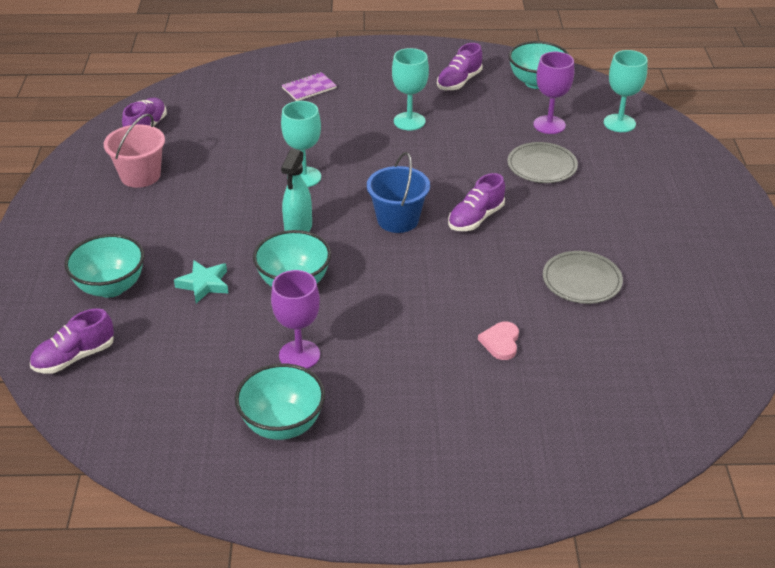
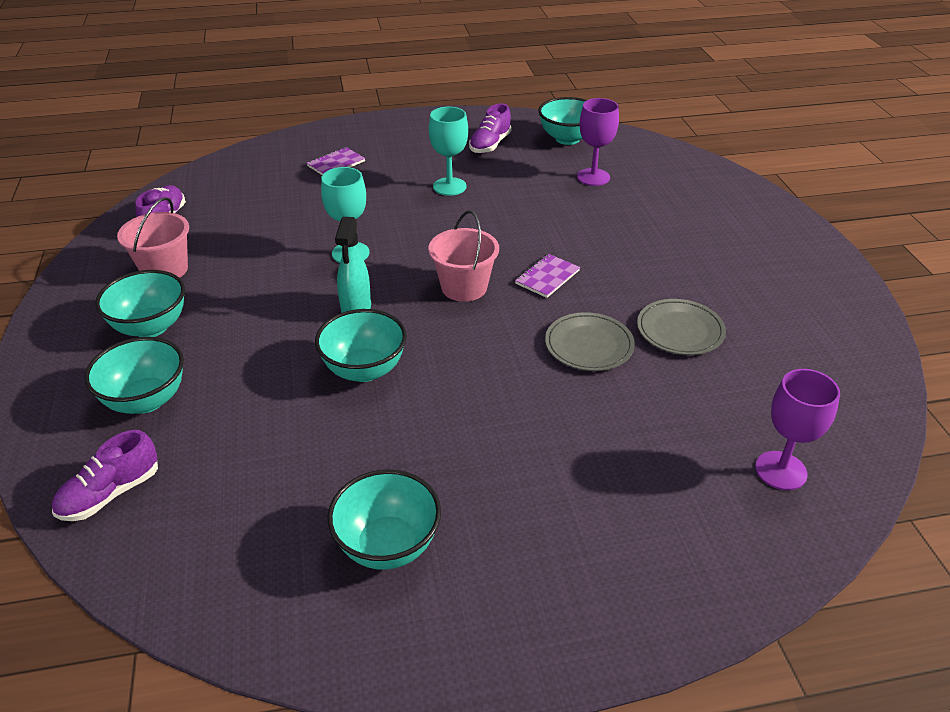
camera: 10 degrees left, 0 degrees up
turquoise star [174,260,228,303] -> none
purple goblet [271,270,320,369] -> purple goblet moved to [755,369,840,490]
blue bucket [367,152,430,233] -> pink bucket [428,210,499,302]
purple shoe [448,173,505,231] -> purple notebook [515,254,580,298]
pink heart [478,322,519,360] -> none
grey plate [508,142,578,183] -> grey plate moved to [545,312,635,371]
turquoise goblet [604,50,648,132] -> none
none -> turquoise bowl [95,270,185,337]

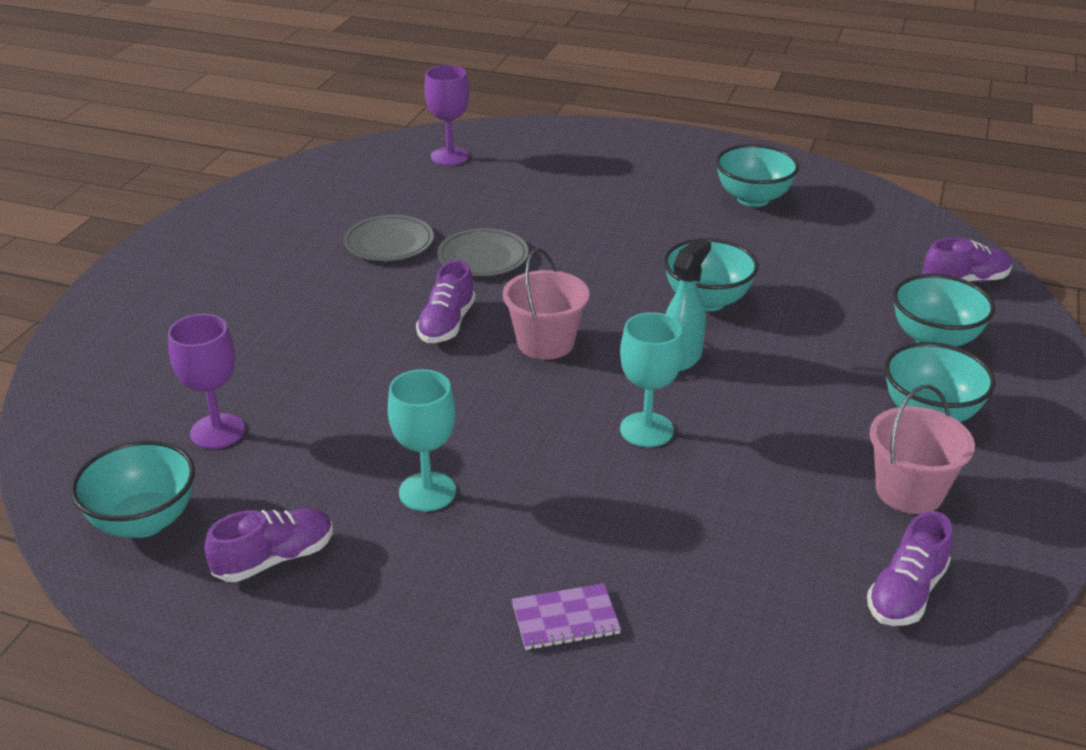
camera: 150 degrees left, 5 degrees down
purple notebook [515,254,580,298] -> purple shoe [416,260,476,343]

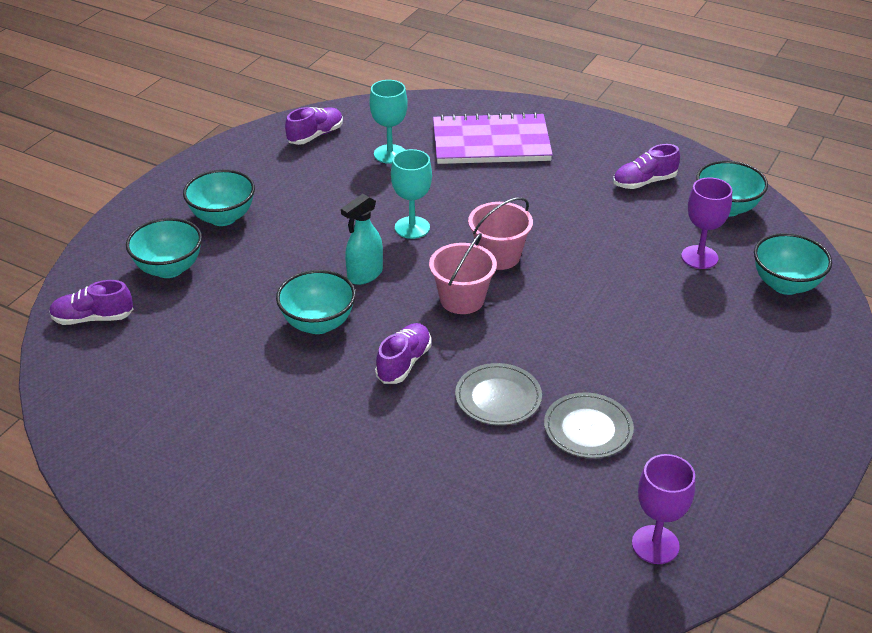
camera: 170 degrees left, 5 degrees up
turquoise goblet [388,369,456,512] -> turquoise goblet moved to [369,80,408,164]
purple shoe [416,260,476,343] -> purple shoe moved to [375,323,431,384]
purple goblet [424,65,469,166] -> purple goblet moved to [632,454,695,564]
purple notebook [512,583,621,650] -> purple notebook [433,112,553,164], size x2.31
turquoise bowl [716,144,799,207] -> turquoise bowl moved to [754,233,832,295]
pink bucket [869,385,975,514] -> pink bucket moved to [468,197,533,270]

